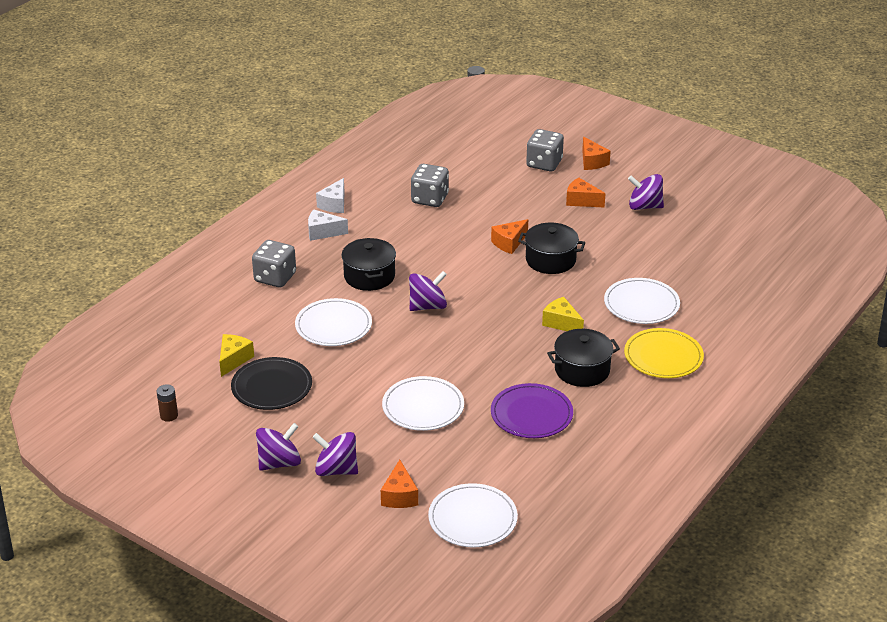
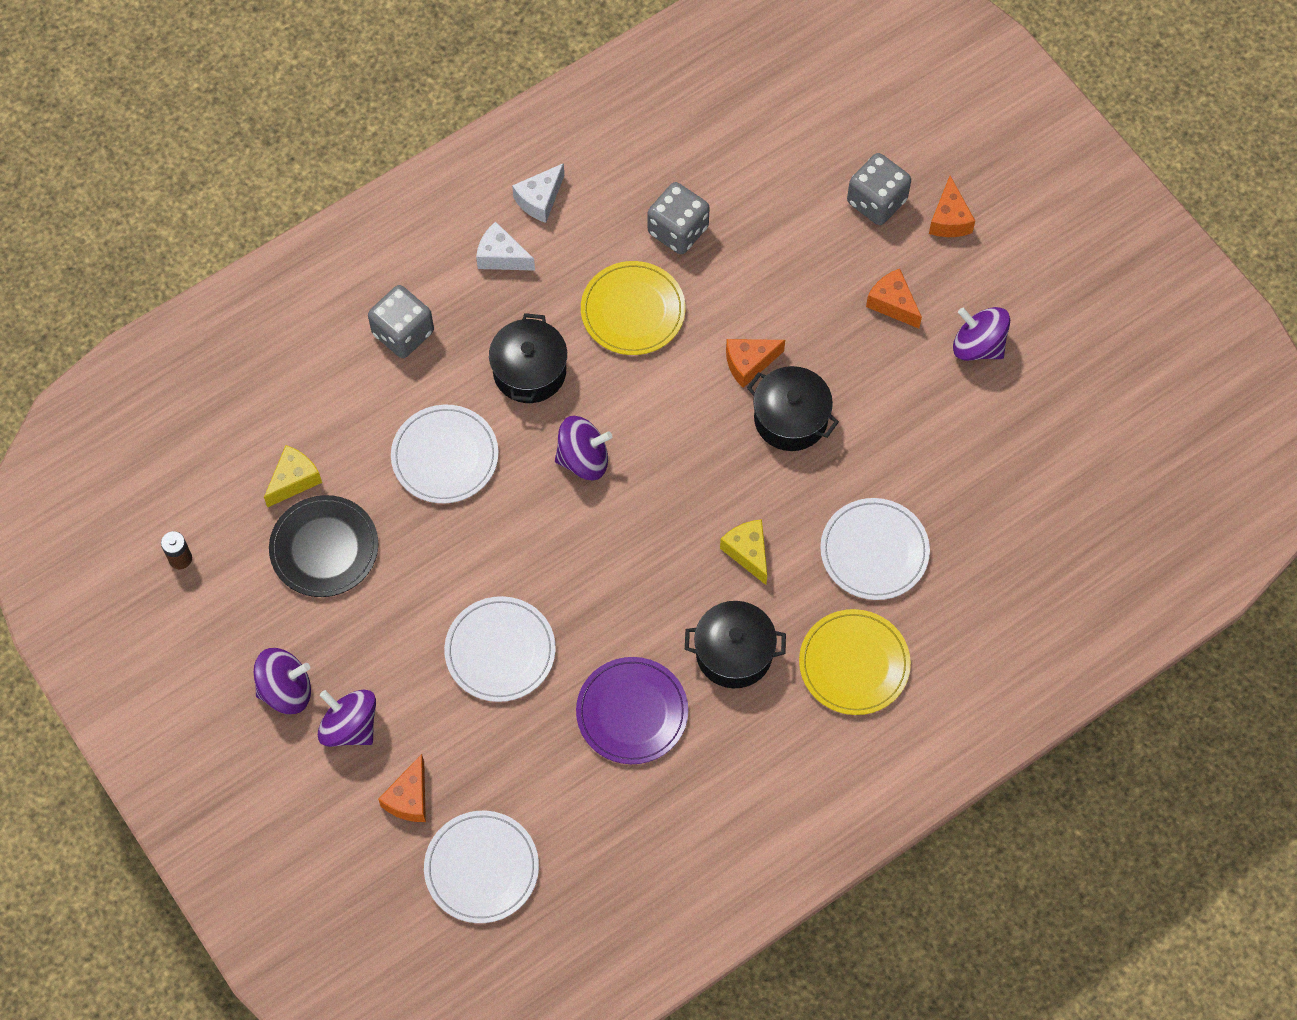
camera: 20 degrees right, 30 degrees up
none -> yellow plate [581,261,685,355]

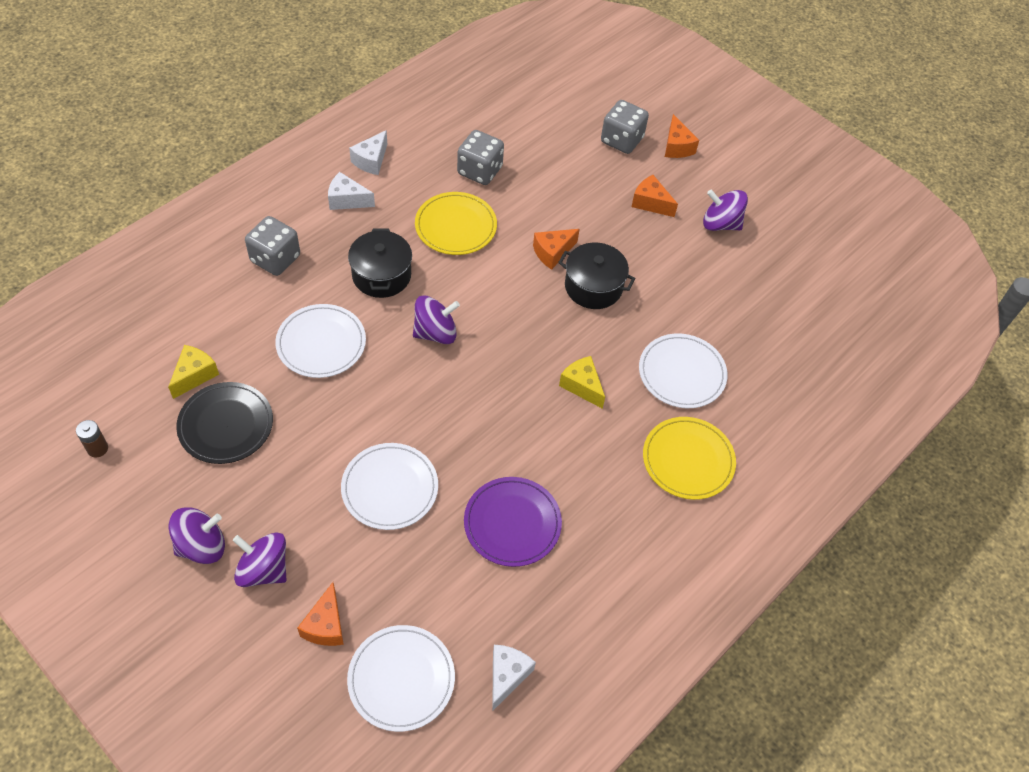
camera: 15 degrees left, 10 degrees down
black pot [685,601,786,688] -> none
none -> white cheese [492,645,536,711]

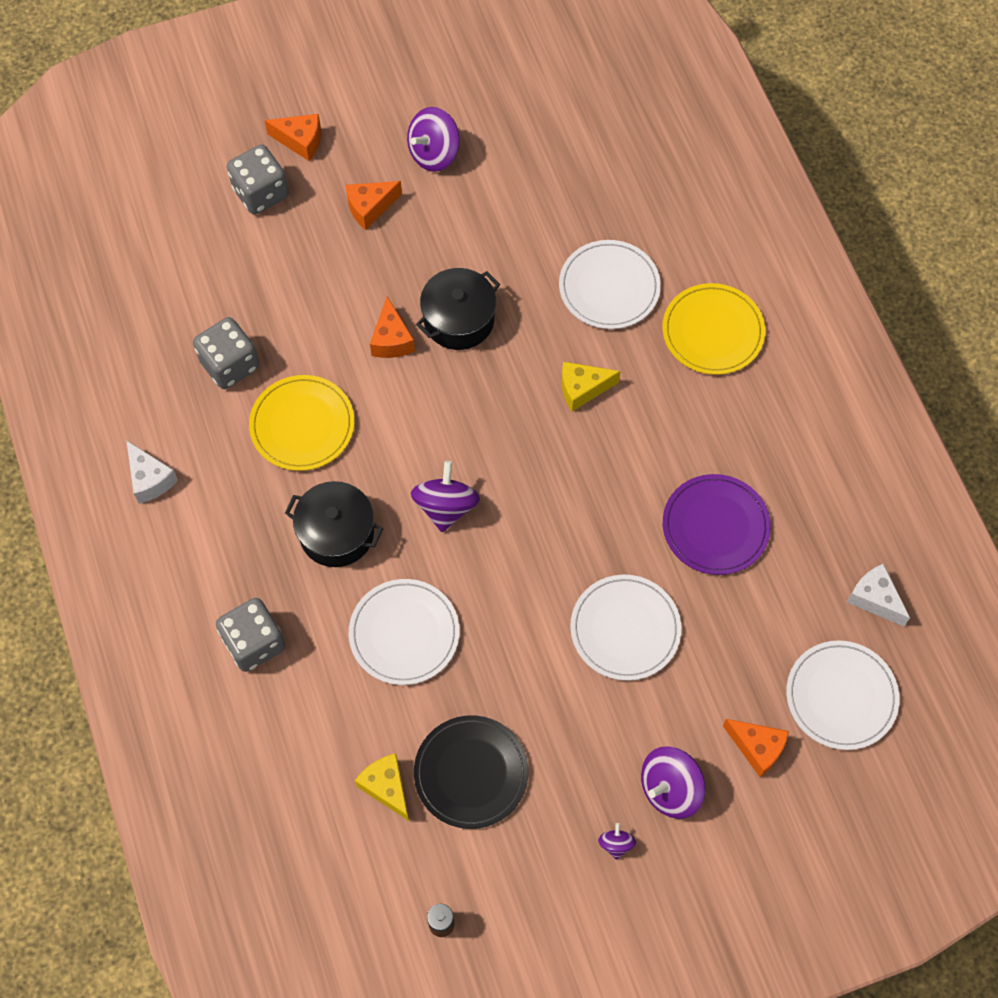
camera: 60 degrees left, 10 degrees up
purple spinning top [169,507,225,564] -> purple spinning top [598,823,636,860], size x0.50
white cheese [328,172,375,210] -> none

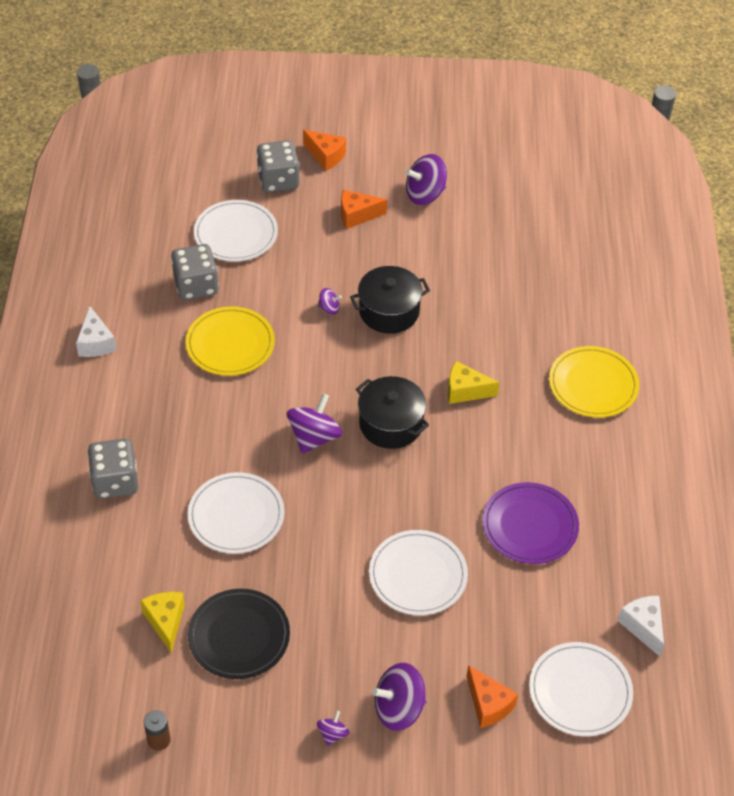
camera: 20 degrees right, 15 degrees down
black pot [285,481,383,567] -> black pot moved to [356,376,429,449]
orange cheese [370,296,415,358] -> purple spinning top [318,288,342,315]
white plate [559,240,661,329] -> white plate moved to [194,200,278,262]

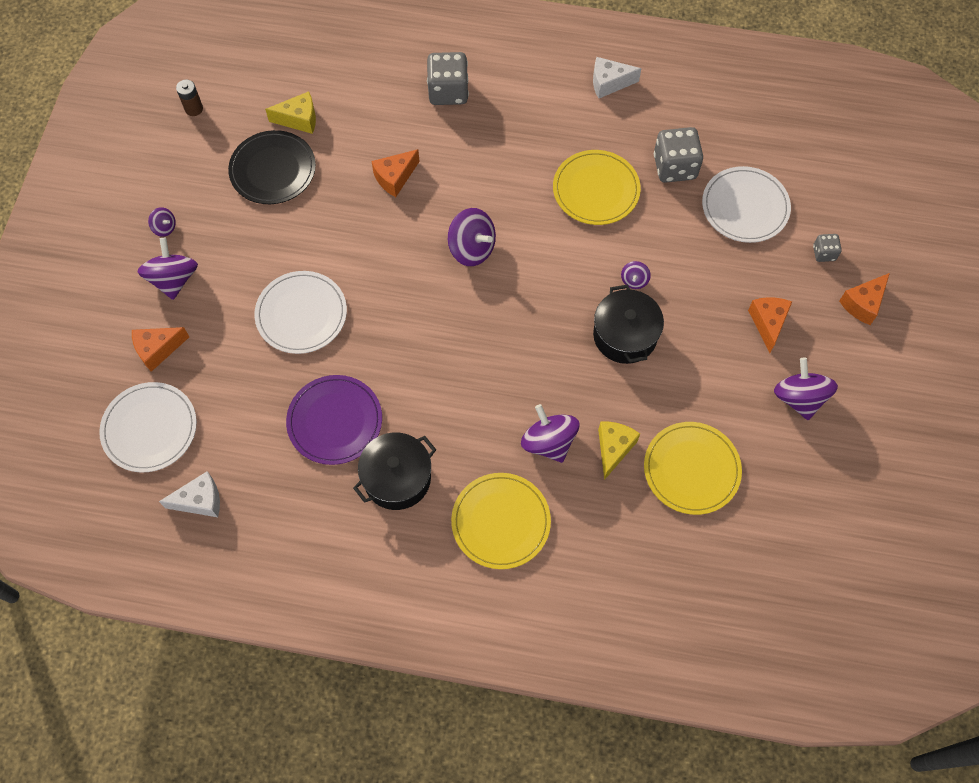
camera: 100 degrees right, 15 degrees up
white plate [188,472,285,554] -> orange cheese [372,149,420,197]
grey dice [257,140,300,193] -> grey dice [813,234,842,262], size x0.52
black pot [356,376,429,449] -> black pot moved to [353,432,436,510]
yellow cheese [448,361,500,404] -> yellow cheese moved to [598,422,640,480]
none -> purple spinning top [521,404,579,463]
none -> yellow plate [644,422,742,515]

